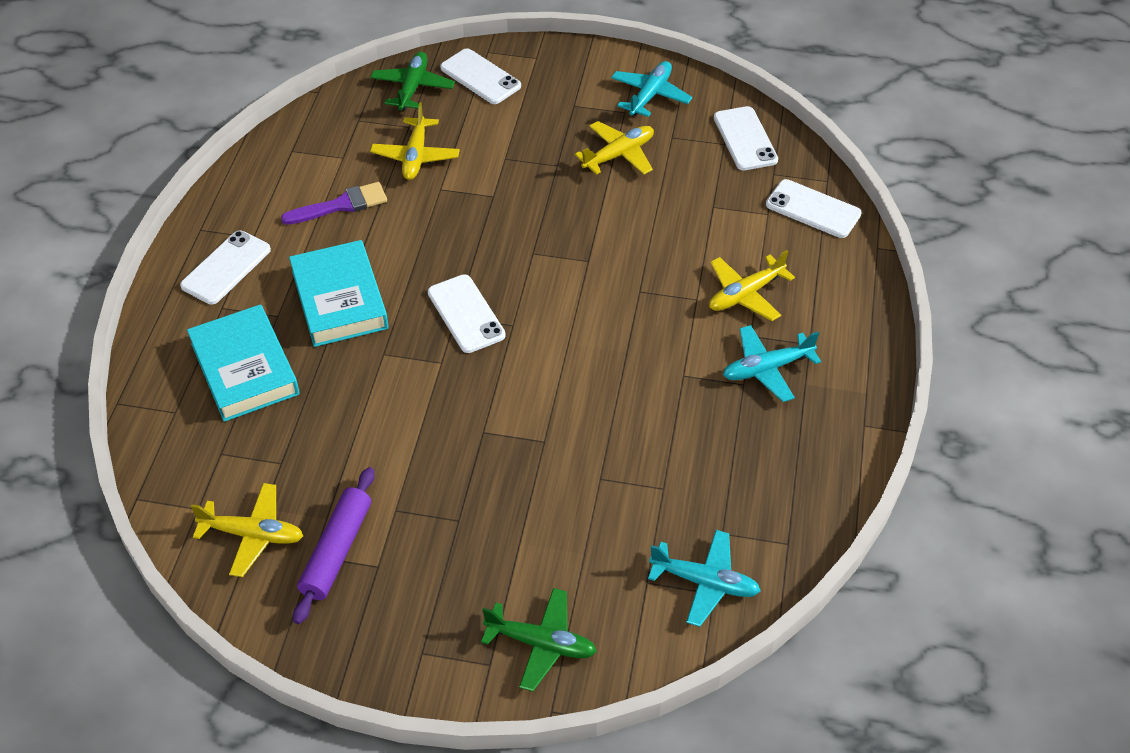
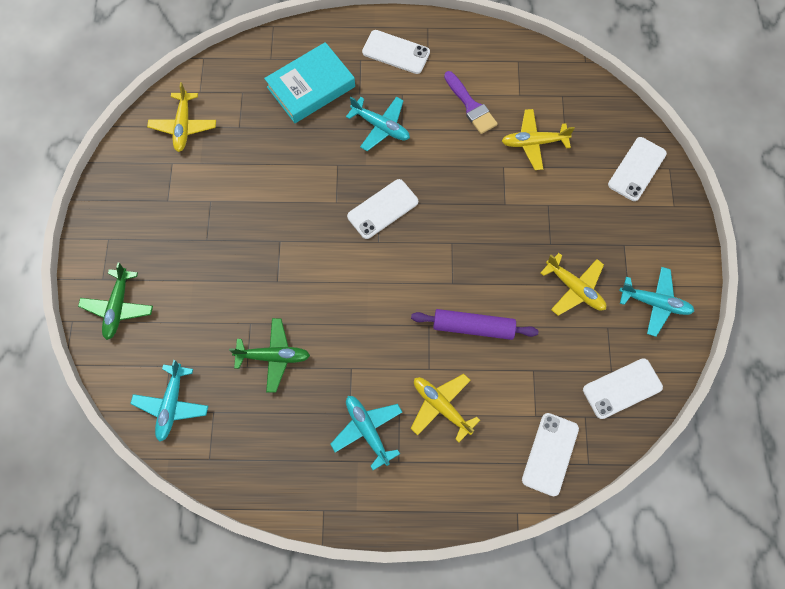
camera: 80 degrees right, 20 degrees up
turquoise book [289,240,389,347] -> turquoise plane [346,97,410,151]
purple rolling pin [293,467,374,624] -> purple rolling pin moved to [411,309,539,340]
green plane [370,52,455,110] -> green plane moved to [229,318,310,393]

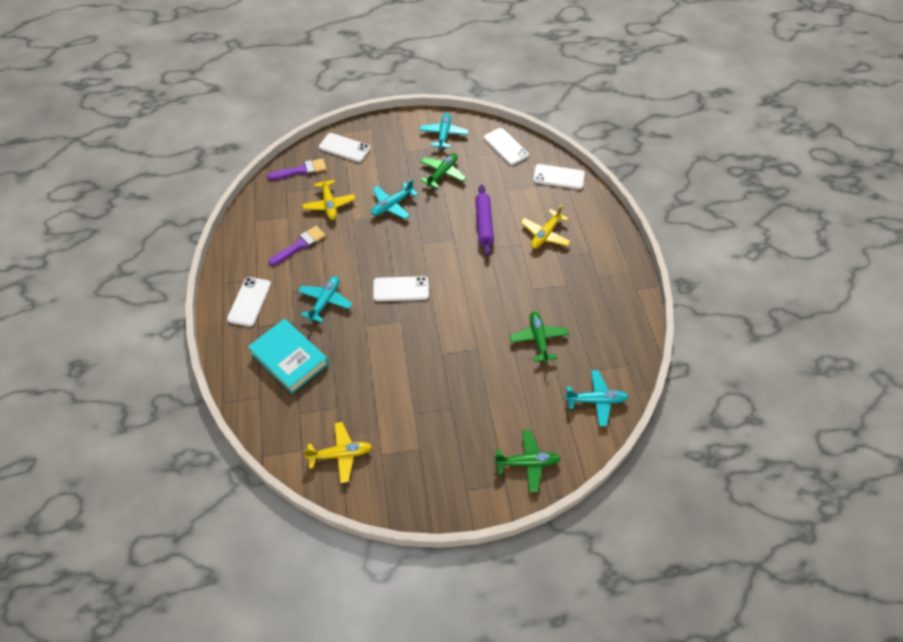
camera: 100 degrees left, 15 degrees down
turquoise plane [330,396,402,470] -> turquoise plane moved to [371,179,418,219]
white phone [347,179,418,239] -> white phone turned 45 degrees counterclockwise [373,276,429,301]
yellow plane [540,253,606,316] -> green plane [420,153,466,189]
none -> purple brush [267,158,327,180]

